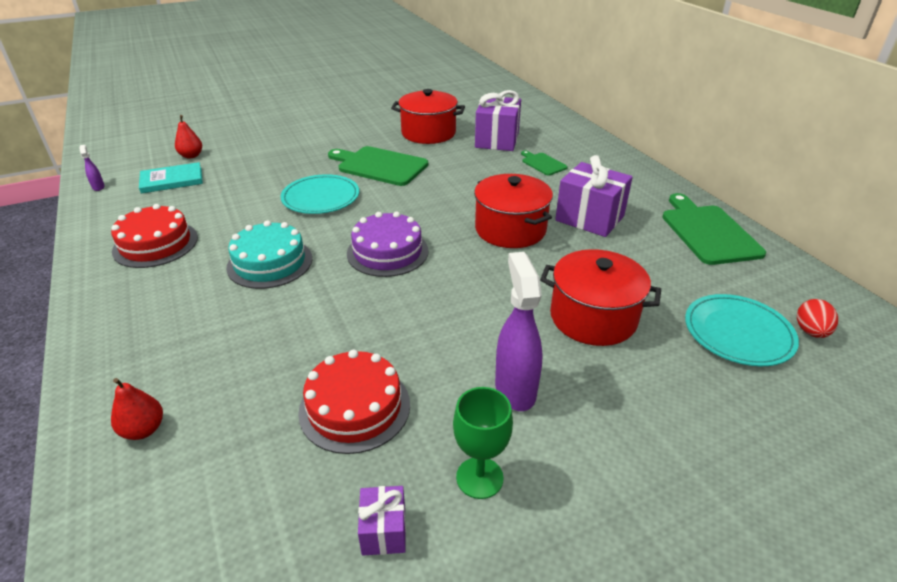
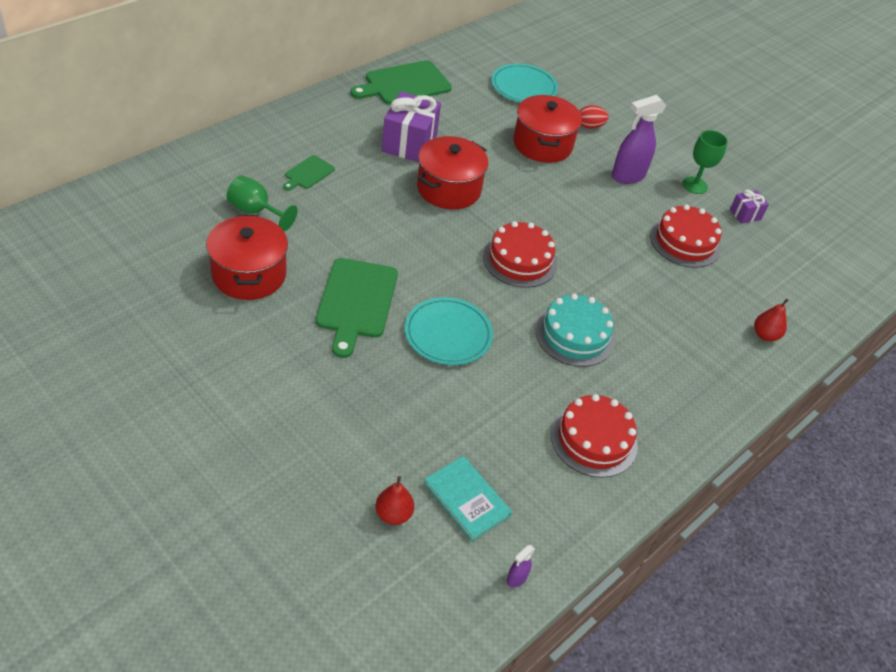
camera: 115 degrees left, 10 degrees up
purple cake [347,211,429,277] -> red cake [483,221,557,288]
purple gift [475,90,521,151] -> green goblet [227,175,298,231]
red egg [797,299,838,338] -> red egg moved to [580,105,609,129]

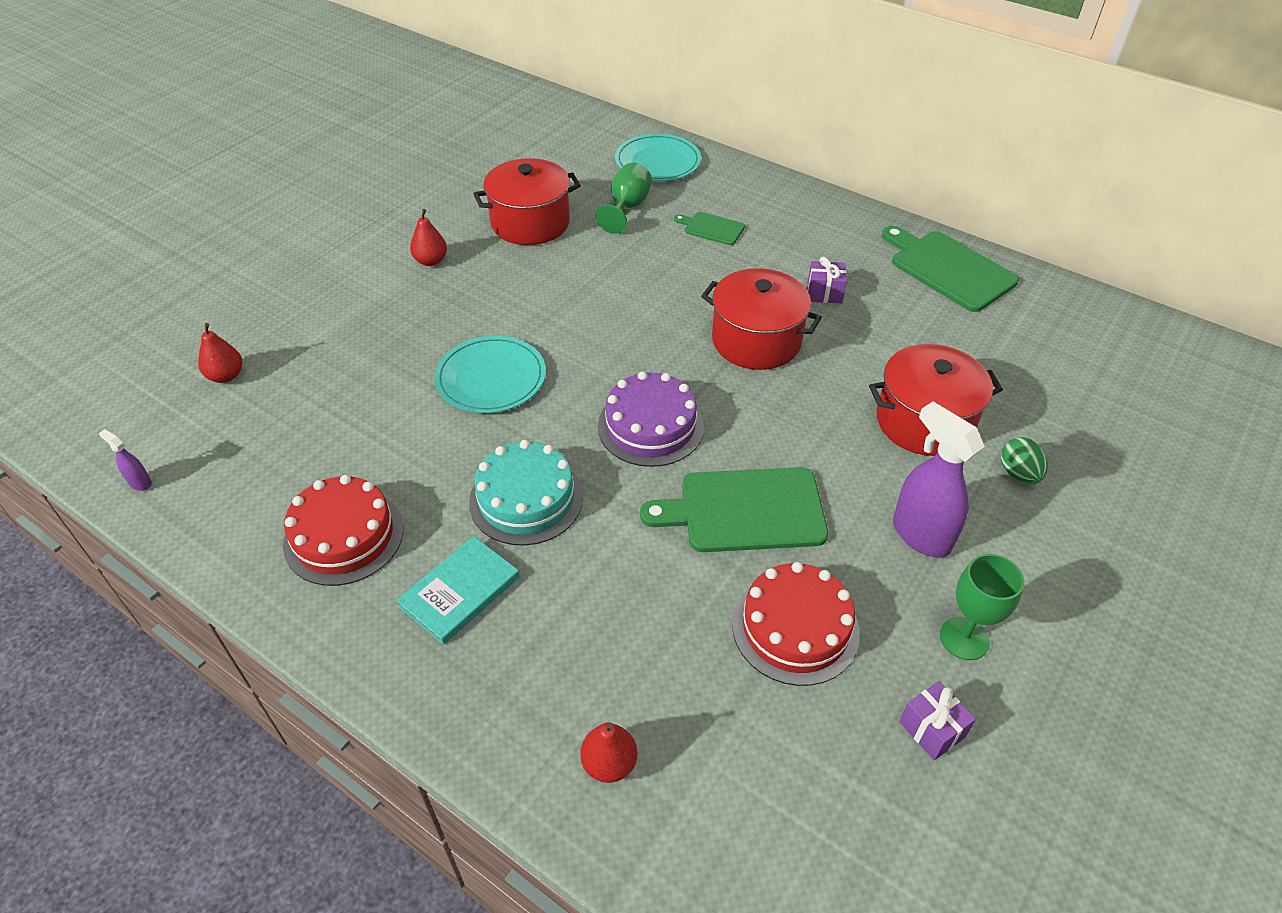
camera: 85 degrees right, 0 degrees up
green cutting board [316,258,398,358] -> green cutting board moved to [640,467,828,552]
purple gift [382,91,441,162] -> purple gift [808,257,847,304], size x0.50
turquoise book [424,456,512,542] -> turquoise book moved to [396,536,519,644]
red cake [483,221,557,288] -> purple cake [598,371,704,467]
turquoise plate [491,64,558,103] -> turquoise plate moved to [615,134,701,182]
red egg [580,105,609,129] -> green egg [1001,437,1048,484]
none -> red pear [410,209,447,266]

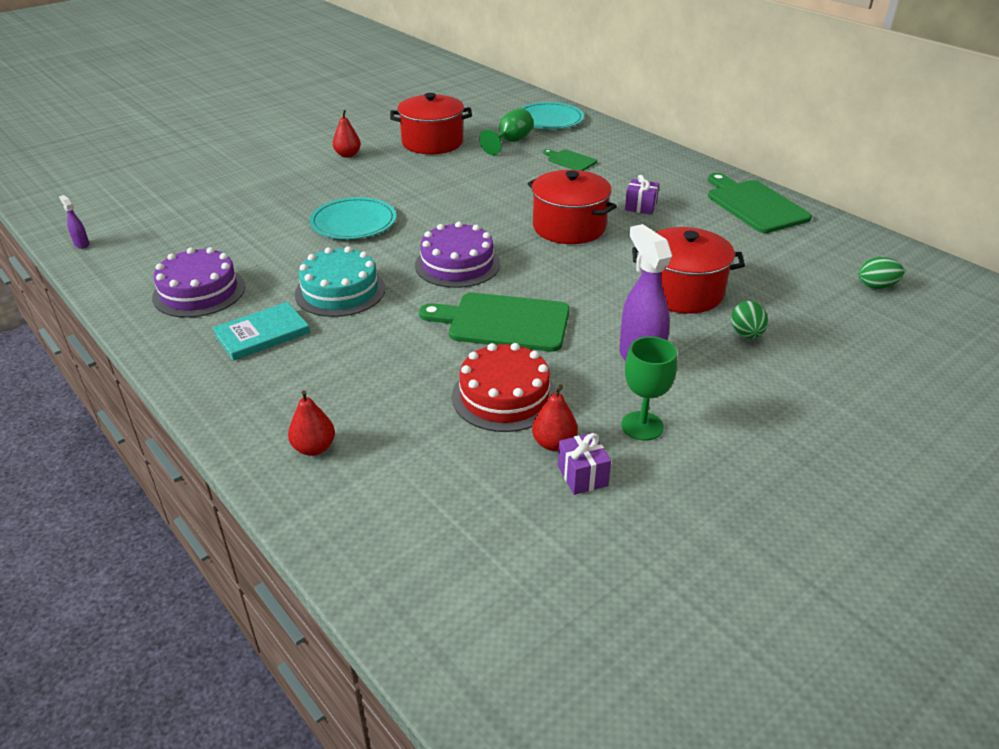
camera: 15 degrees right, 10 degrees down
red pear [198,323,242,383] -> red pear moved to [532,384,578,451]
red cake [283,475,404,586] -> purple cake [152,247,245,318]
none -> green egg [858,257,904,289]

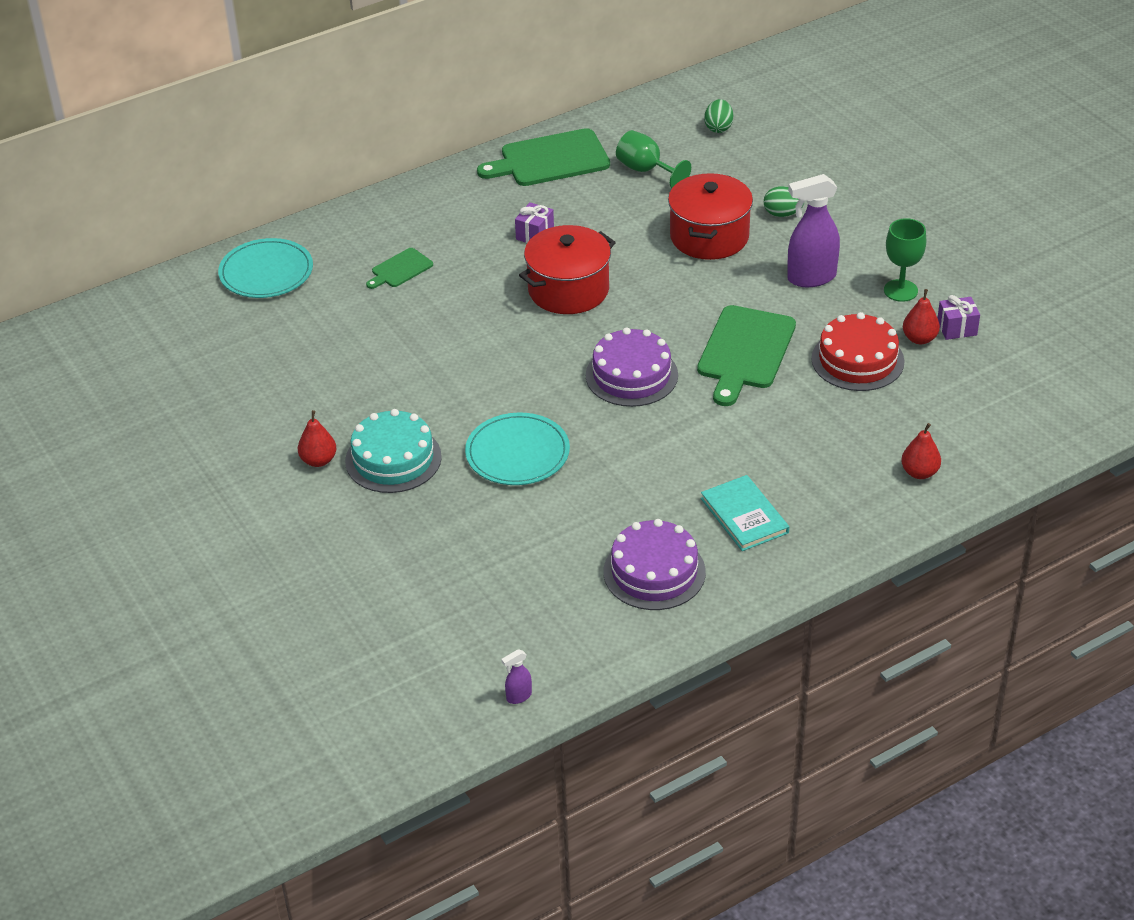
camera: 80 degrees left, 5 degrees up
turquoise cake [295,246,385,317] -> turquoise cake moved to [345,409,442,493]
red pot [390,93,472,154] -> none
green goblet [479,108,534,155] -> green goblet moved to [616,130,691,188]

